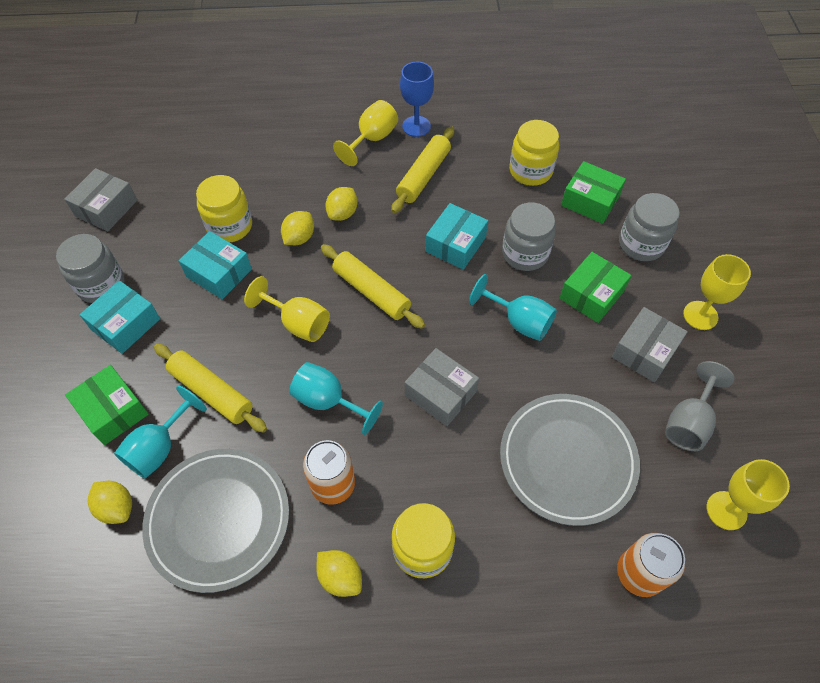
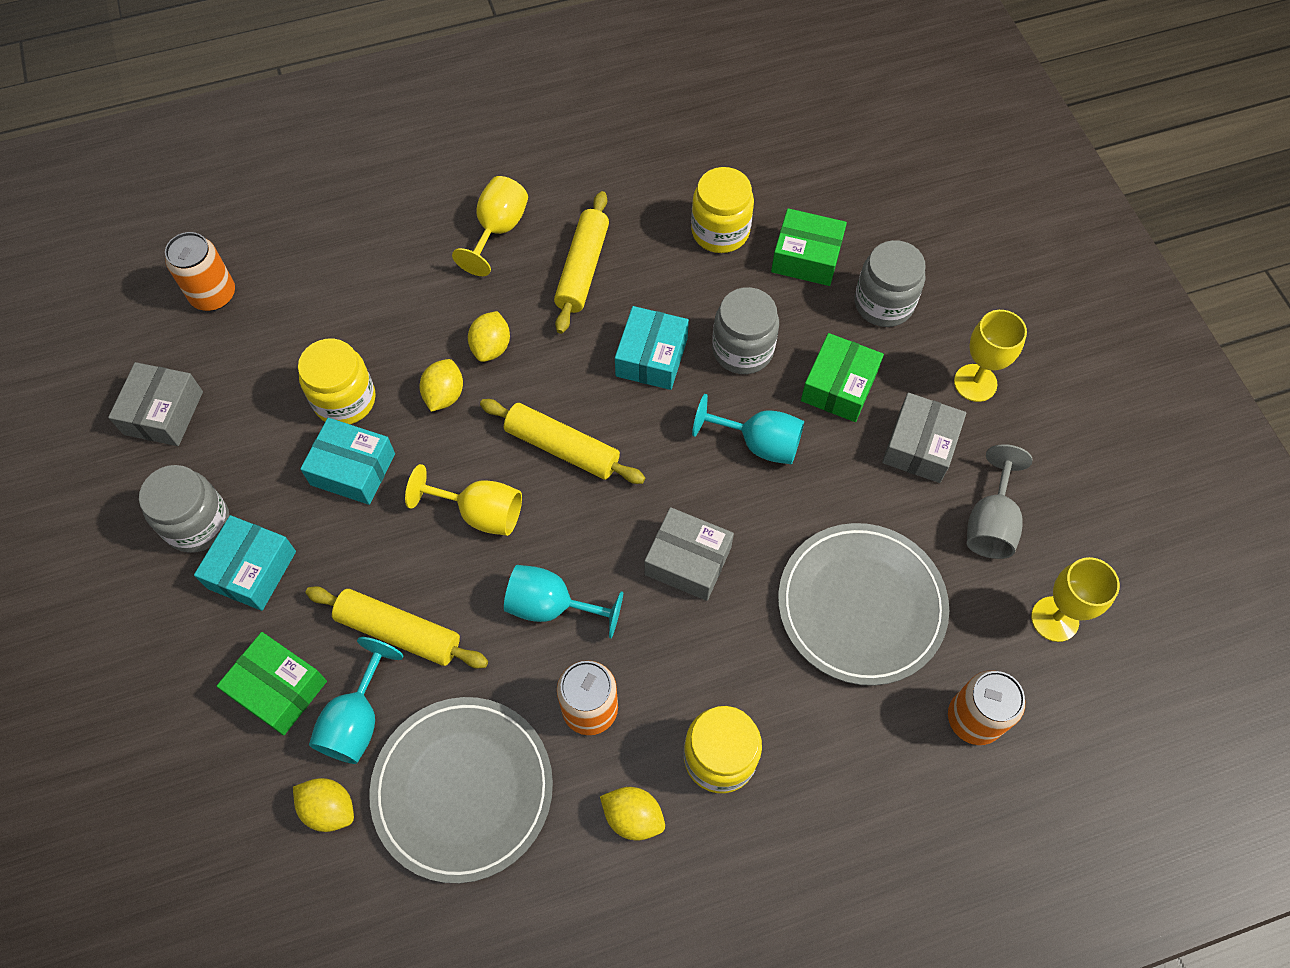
camera: 15 degrees left, 5 degrees up
blue goblet [400,62,434,137] -> none
none -> orange can [165,232,235,311]

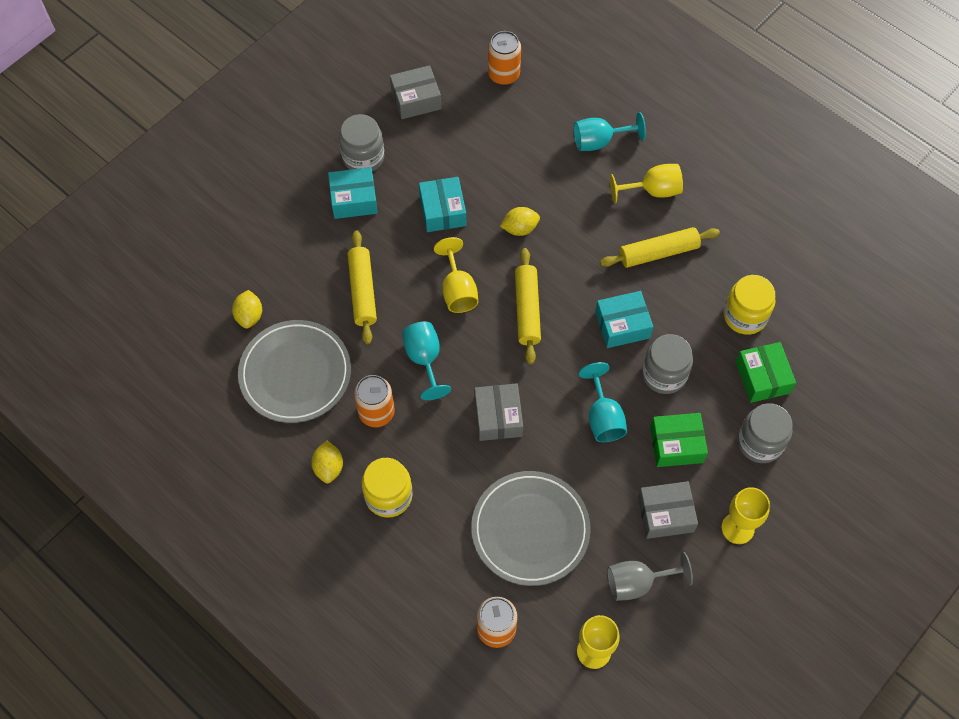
camera: 60 degrees right, 0 degrees up
green box [217,632,327,735] -> none
yellow jar [298,339,376,424] -> none
turquoise goblet [309,637,403,764] -> turquoise goblet moved to [574,112,646,151]
yellow lemon [468,311,510,362] -> none

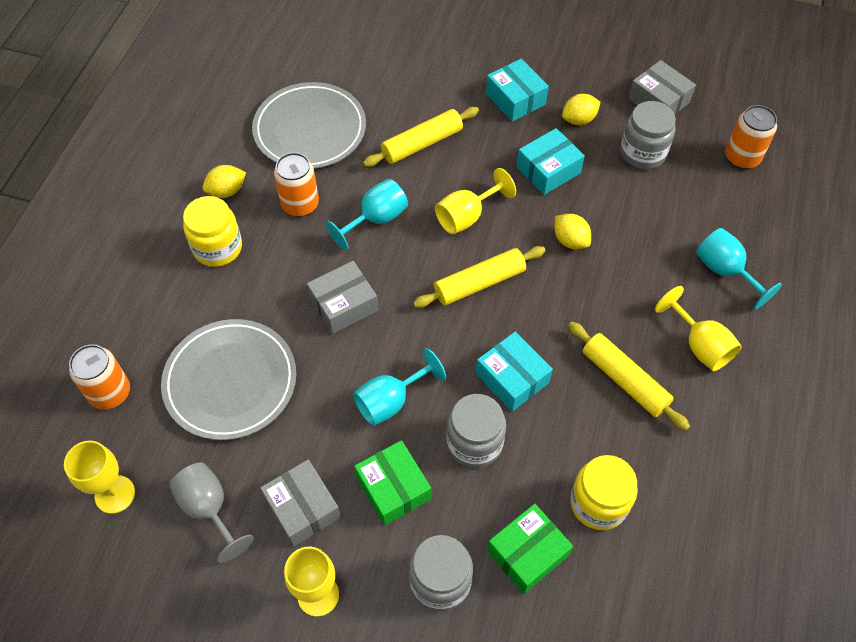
camera: 65 degrees right, 5 degrees down
yellow lemon [232,290,262,329] -> yellow lemon moved to [562,94,600,125]
grey jar [339,114,385,172] -> grey jar moved to [620,101,676,170]

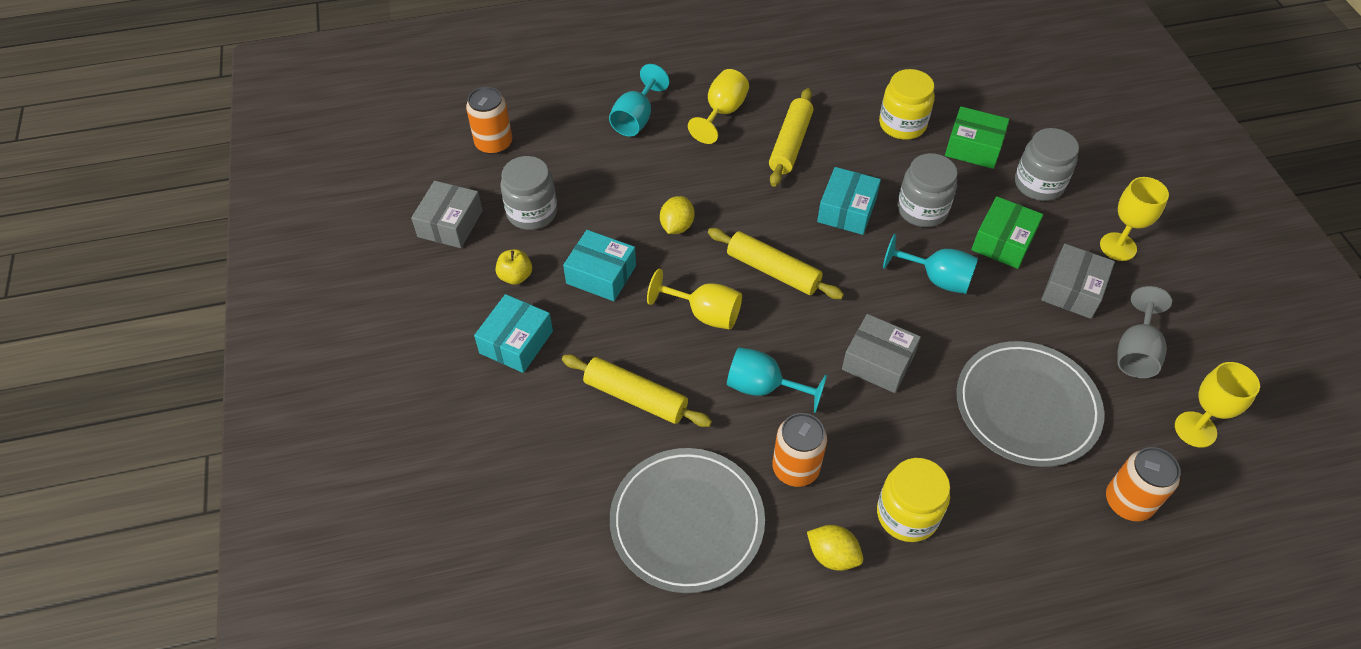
camera: 120 degrees left, 5 degrees down
yellow lemon [562,94,600,125] -> yellow apple [496,249,532,285]

